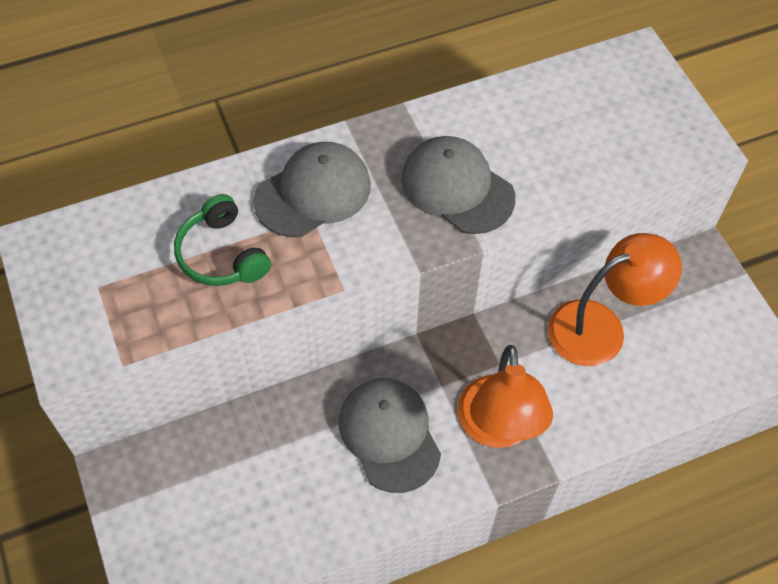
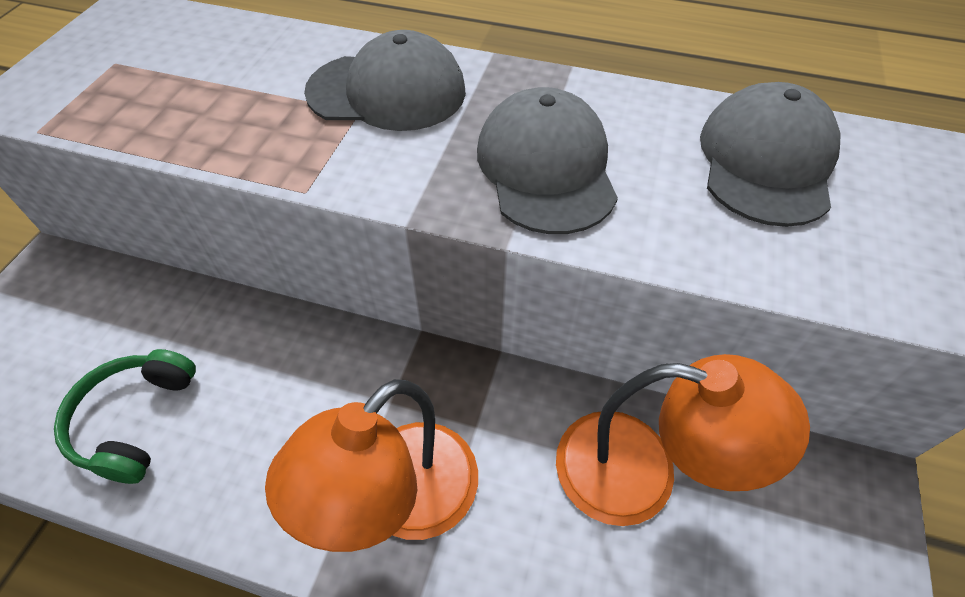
camera: 40 degrees right, 5 degrees down
green headphones [174,194,271,286] -> green headphones moved to [54,349,196,484]
grey cap [339,378,441,493] -> grey cap moved to [700,82,841,227]

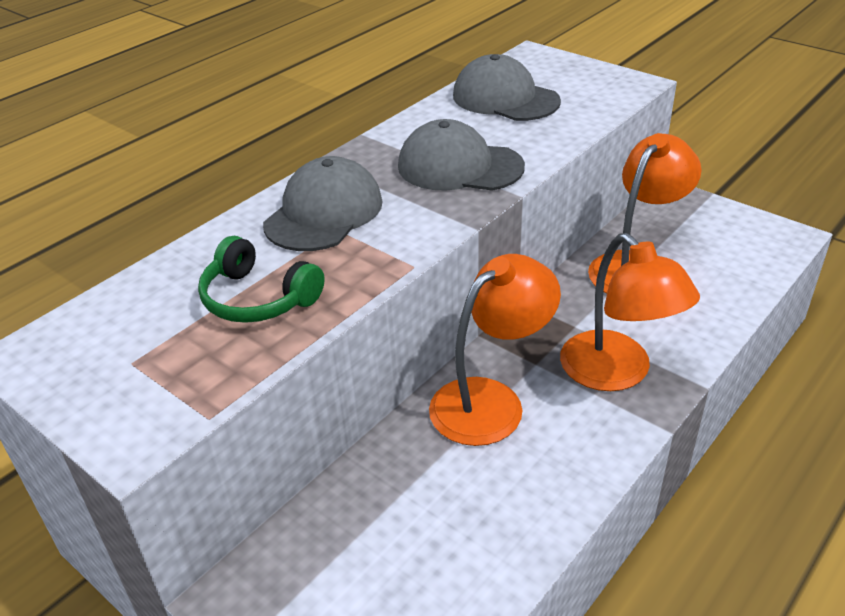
camera: 65 degrees left, 15 degrees down
green headphones [54,349,196,484] -> green headphones moved to [198,236,325,323]
none -> orange lamp [429,254,561,446]

